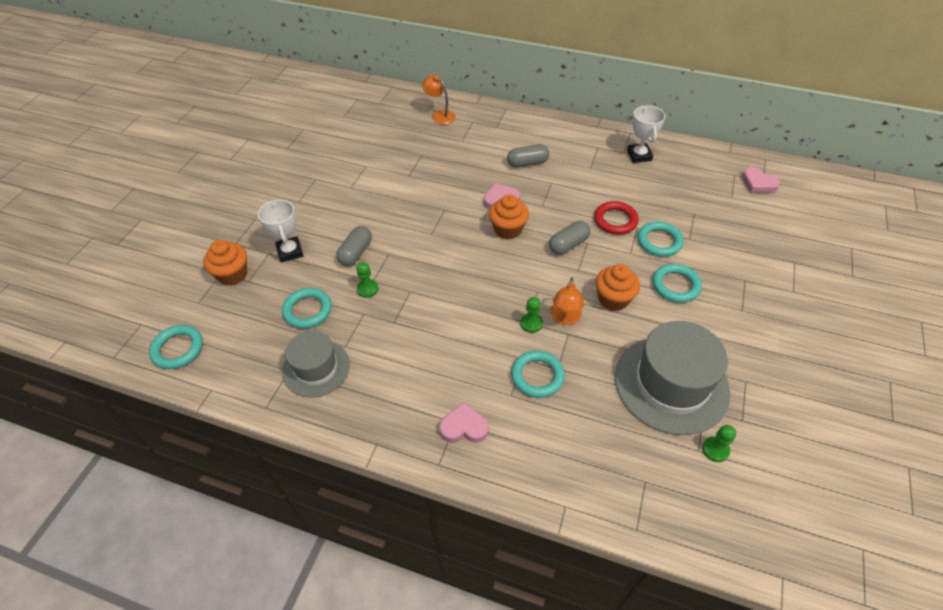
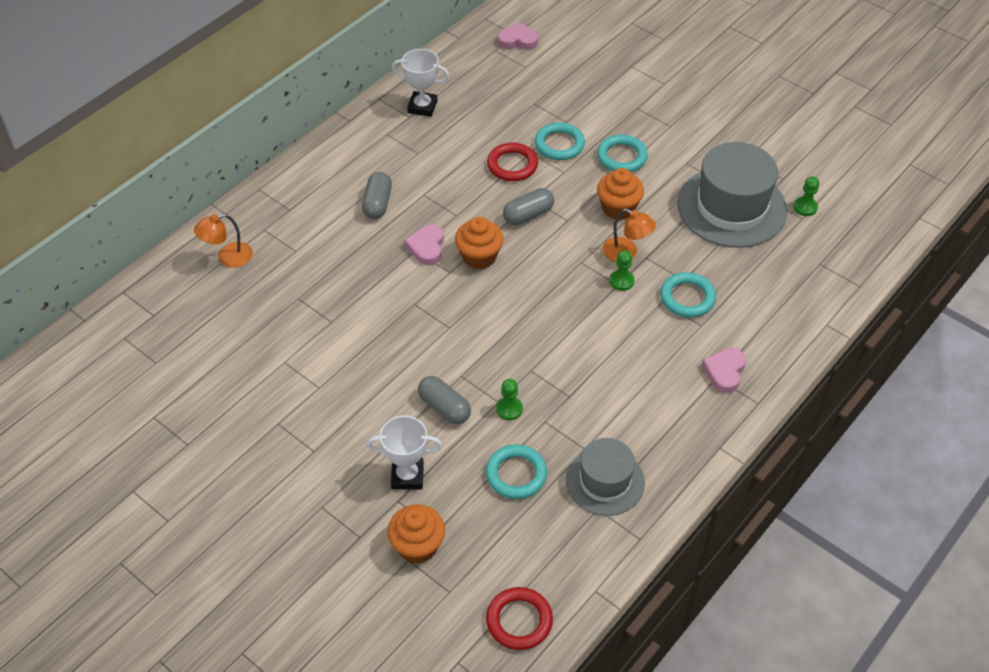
camera: 70 degrees left, 0 degrees up
turquoise ring [149,325,203,369] -> red ring [486,587,553,650]
grey capsule [549,221,590,255] -> grey capsule turned 75 degrees clockwise [503,188,554,225]
pink heart [742,167,780,193] -> pink heart turned 150 degrees counterclockwise [498,22,538,50]

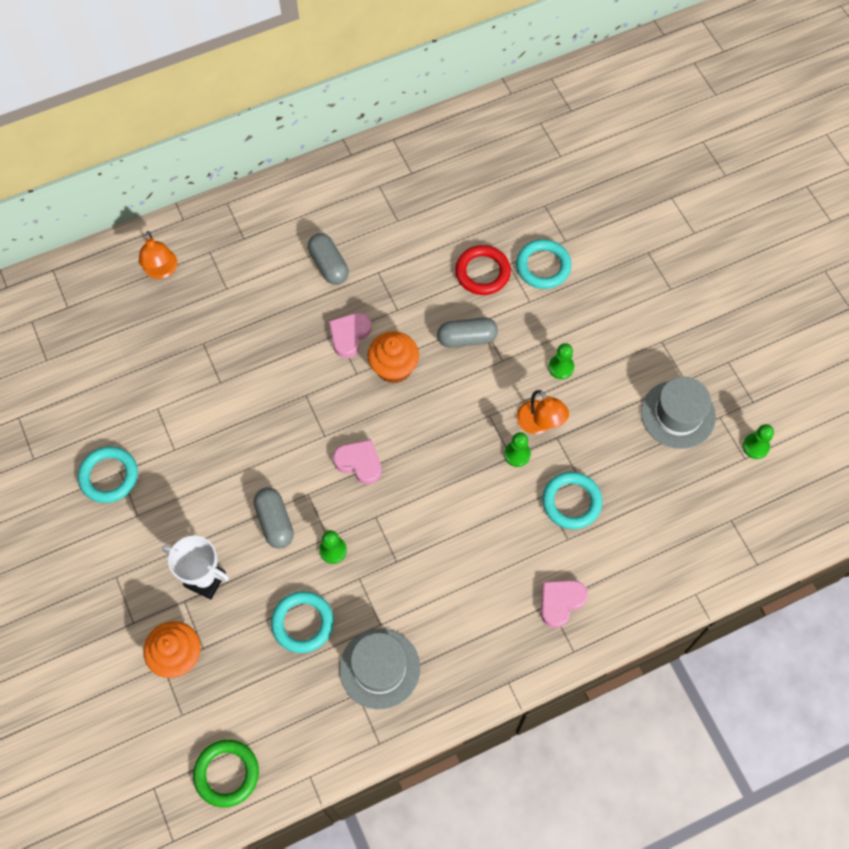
camera: 25 degrees right, 15 degrees up
orange lamp [194,214,253,268] -> orange lamp turned 105 degrees counterclockwise [139,231,177,279]
grey capsule [362,172,392,219] -> grey capsule turned 60 degrees counterclockwise [308,233,349,285]
white trophy [392,49,449,117] -> none
red ring [486,587,553,650] -> green ring [193,739,259,808]
pink heart [498,22,538,50] -> pink heart moved to [333,439,382,484]
turquoise ring [597,135,648,172] -> turquoise ring moved to [78,446,138,503]
orange cupcake [597,168,644,220] -> green pawn [548,343,574,379]
grey hat [677,142,787,248] -> grey hat [641,377,716,449], size x0.61

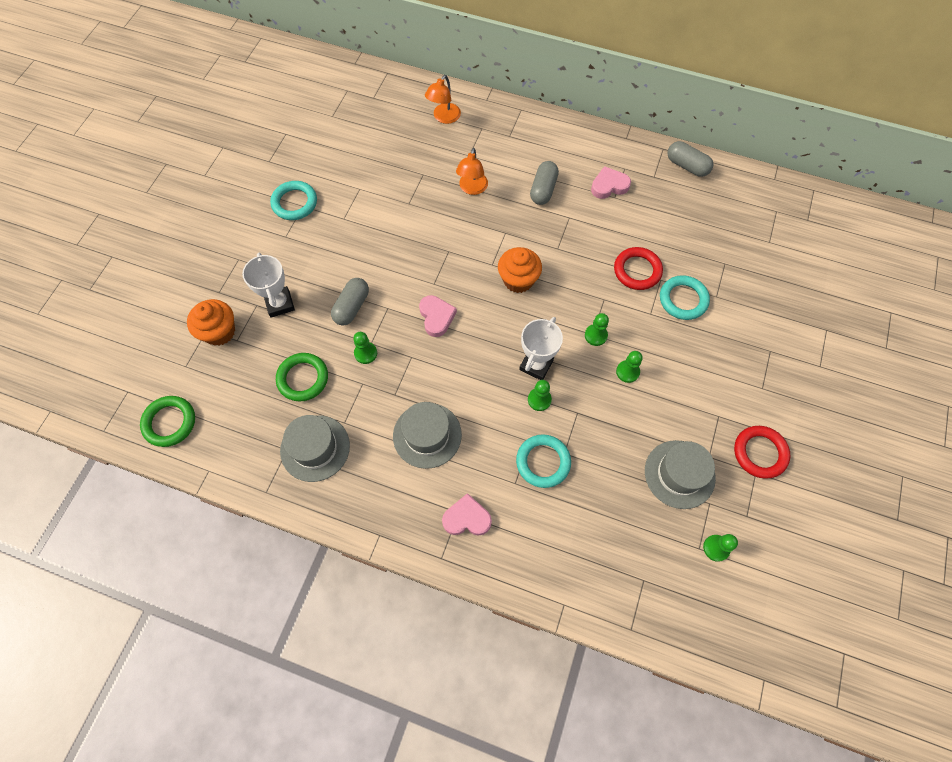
camera: 45 degrees right, 0 degrees up
turquoise ring [271,591,334,653] -> green ring [276,353,328,402]
pink heart [329,313,372,358] -> pink heart moved to [591,166,631,199]
grey capsule [437,317,498,348] -> grey capsule moved to [667,141,714,177]
orange lamp [517,390,569,434] -> orange lamp moved to [456,148,488,195]
none -> grey hat [393,402,462,469]
none -> white trophy [519,317,563,380]
none -> green pawn [585,313,609,346]
none -> red ring [734,426,791,479]

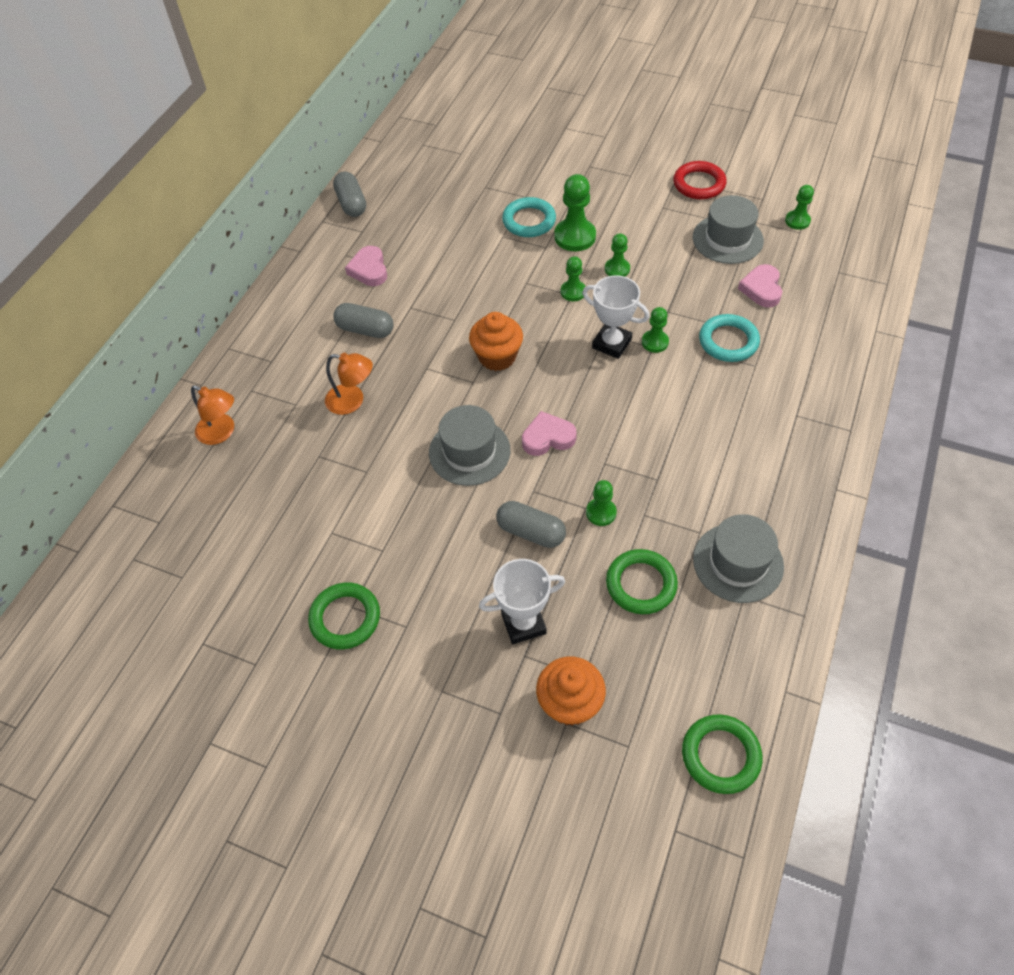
camera: 85 degrees left, 10 degrees down
turquoise ring [270,181,317,220] -> green ring [308,583,380,650]
grey hat [393,402,462,469] -> grey hat moved to [429,405,511,486]
pink heart [442,493,492,536] -> pink heart moved to [738,264,782,308]
red ring [614,247,663,290] -> none
grey capsule [667,141,714,177] -> grey capsule turned 60 degrees counterclockwise [333,172,366,217]
none -> green pawn [554,174,596,251]

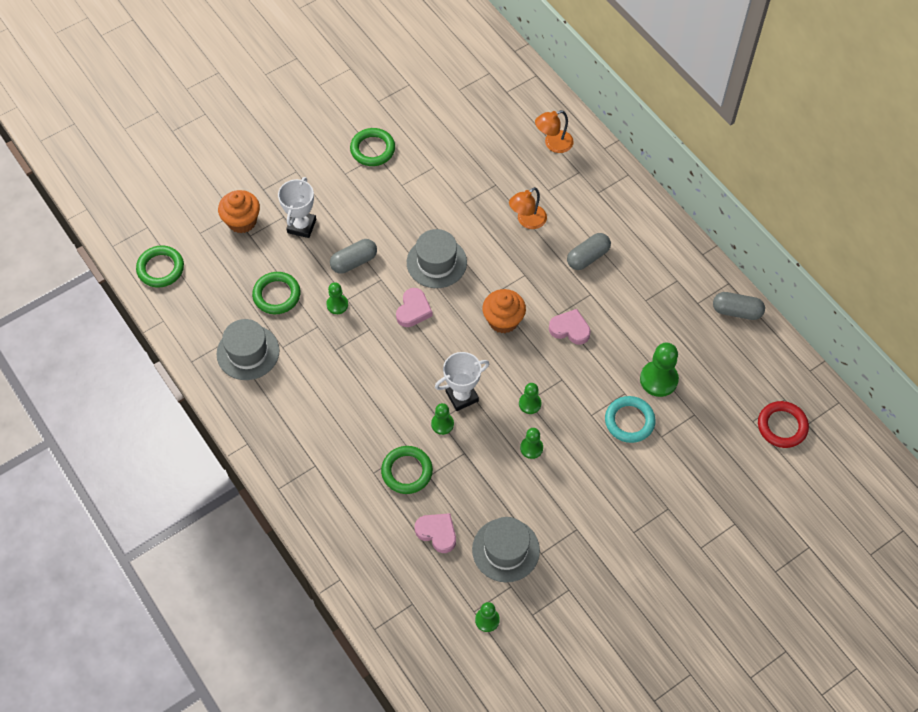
camera: 120 degrees right, 5 degrees up
pink heart [345,246,387,286] -> pink heart moved to [549,309,591,345]
green pawn [554,174,596,251] -> green pawn moved to [640,343,679,397]
red ring [673,161,727,199] -> red ring moved to [758,401,809,448]
turquoise ring [699,314,760,362] -> green ring [381,446,433,494]

